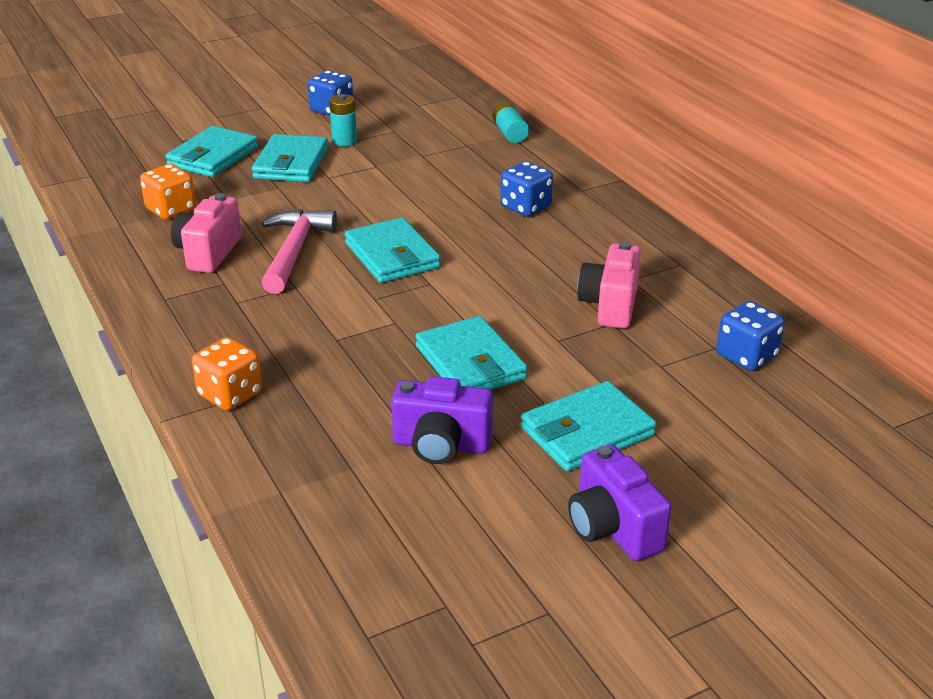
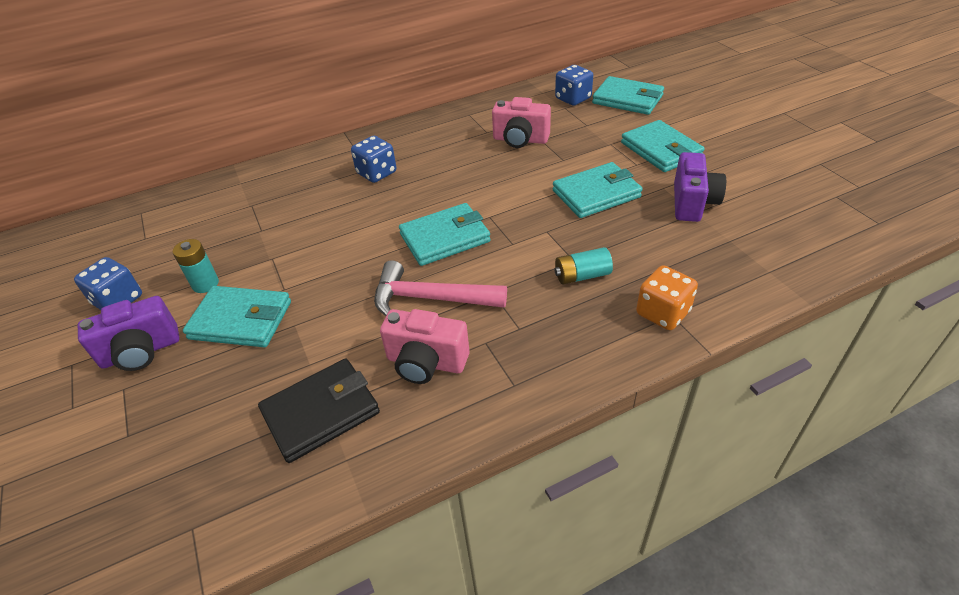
camera: 85 degrees left, 10 degrees up
orange dice [140,164,196,219] -> black wallet [258,358,380,463]
turquoise wallet [166,126,258,177] -> turquoise wallet moved to [592,76,664,115]
turquoise battery [493,103,529,143] -> turquoise battery moved to [554,247,613,284]
purple camera [568,444,672,561] -> purple camera moved to [78,296,180,371]

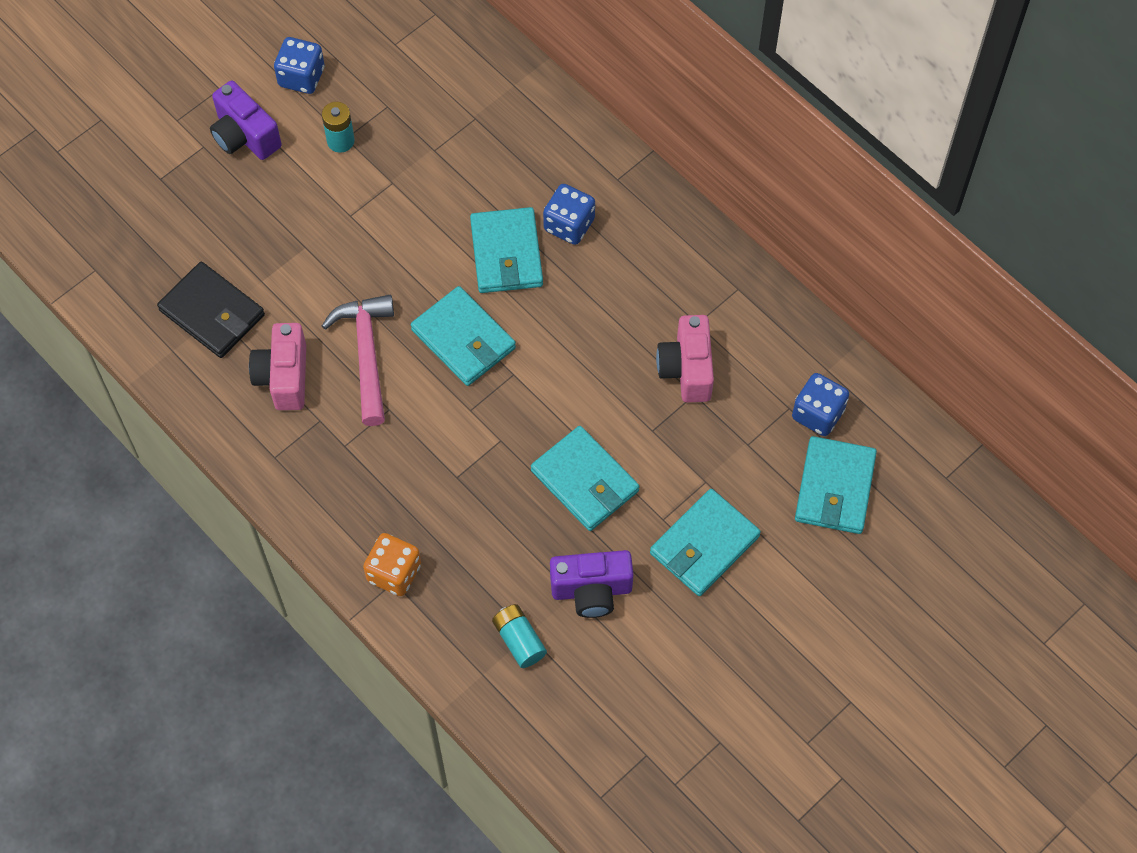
camera: 70 degrees right, 20 degrees up
turquoise wallet [183,286,291,347] -> turquoise wallet moved to [470,207,543,293]
turquoise battery [554,247,613,284] -> turquoise battery moved to [492,604,547,668]

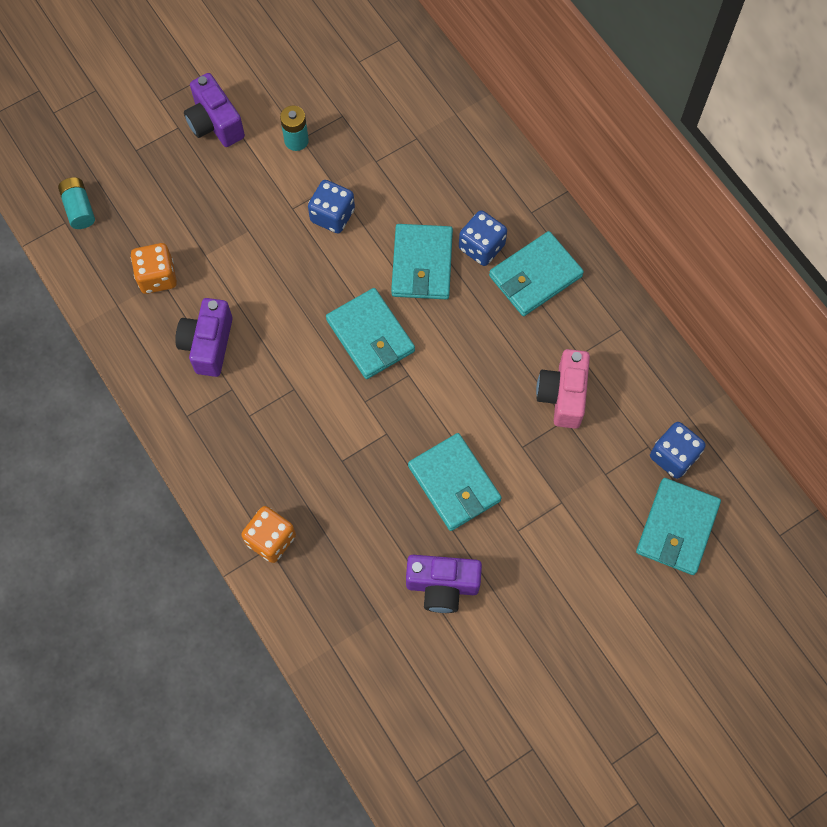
camera: 10 degrees right, 5 degrees up
black wallet [157,262,265,358] -> orange dice [131,243,177,294]
pink camera [249,323,306,410] -> purple camera [175,298,233,377]
blue dice [274,37,325,94] -> blue dice moved to [308,180,355,234]
pink hammer [322,295,394,426] -> none
turquoise battery [492,604,547,668] -> turquoise battery moved to [58,177,95,229]
turquoise wallet [650,489,761,596] -> turquoise wallet moved to [489,231,584,316]

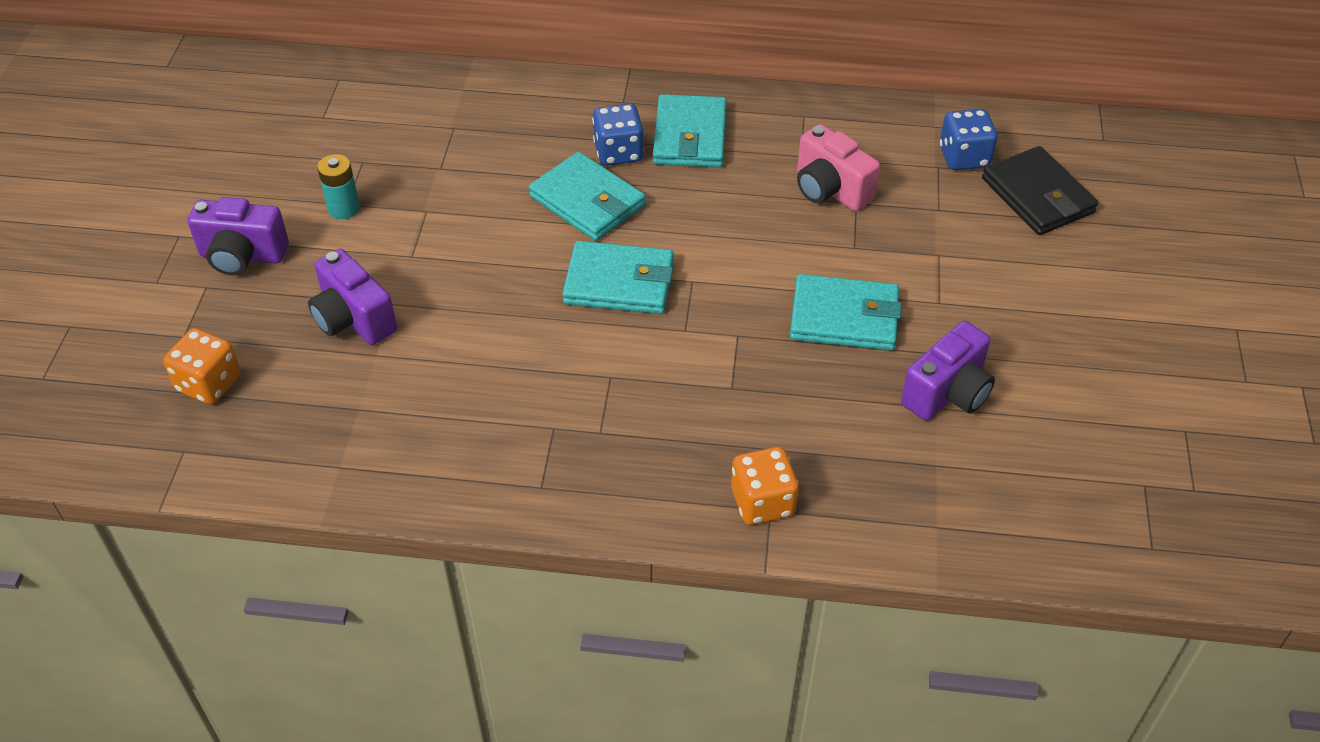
camera: 50 degrees left, 20 degrees down
turquoise battery [58,177,95,229] -> none
orange dice [131,243,177,294] -> orange dice moved to [163,328,241,405]
purple camera [175,298,233,377] -> purple camera moved to [308,249,397,345]
blue dice [308,180,355,234] -> none
turquoise wallet [636,478,721,575] -> black wallet [982,146,1098,235]

